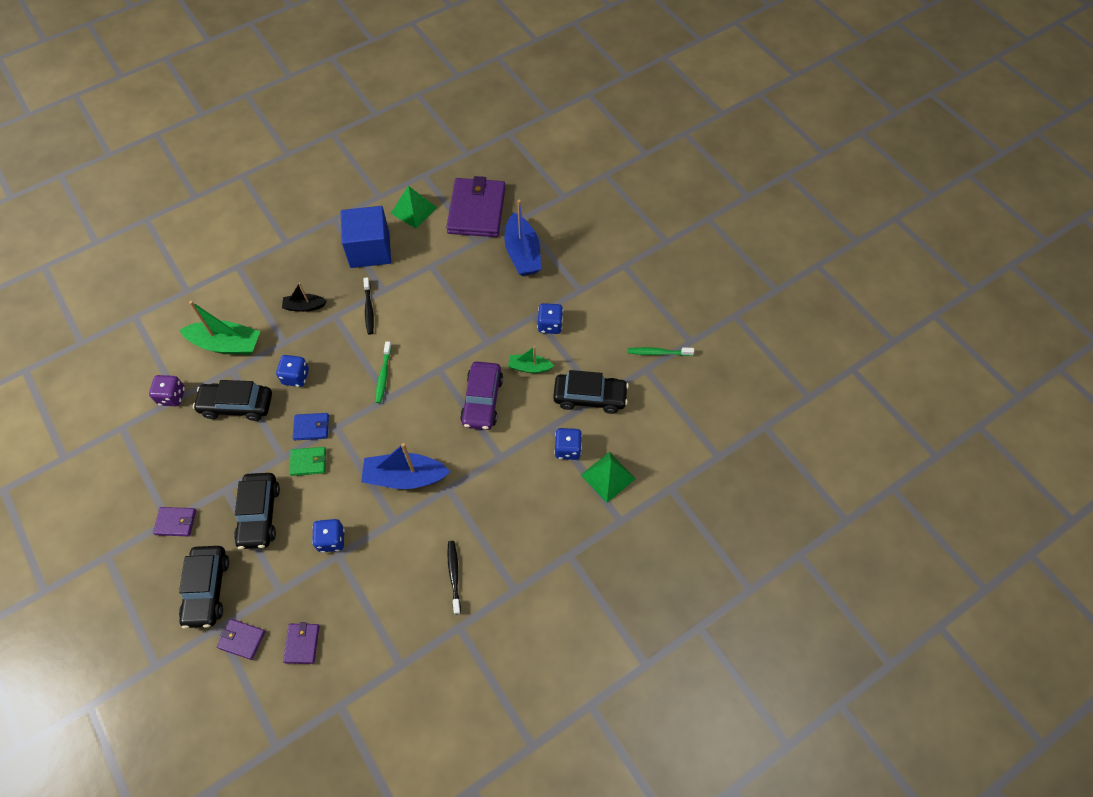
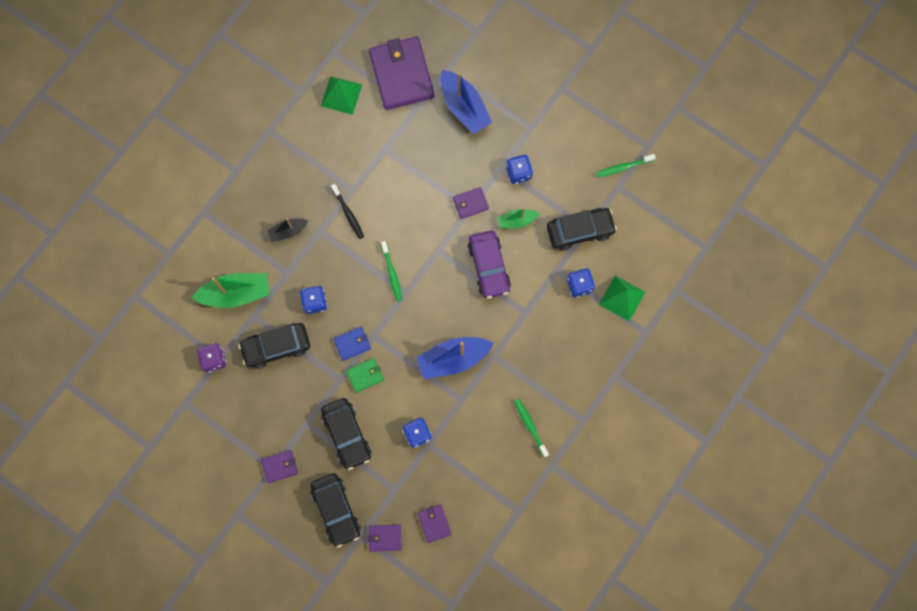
camera: 20 degrees left, 15 degrees up
blue cube [341,206,391,268] -> none
black toothbrush [447,541,461,615] -> green toothbrush [514,399,549,457]
none -> purple wallet [453,187,489,219]

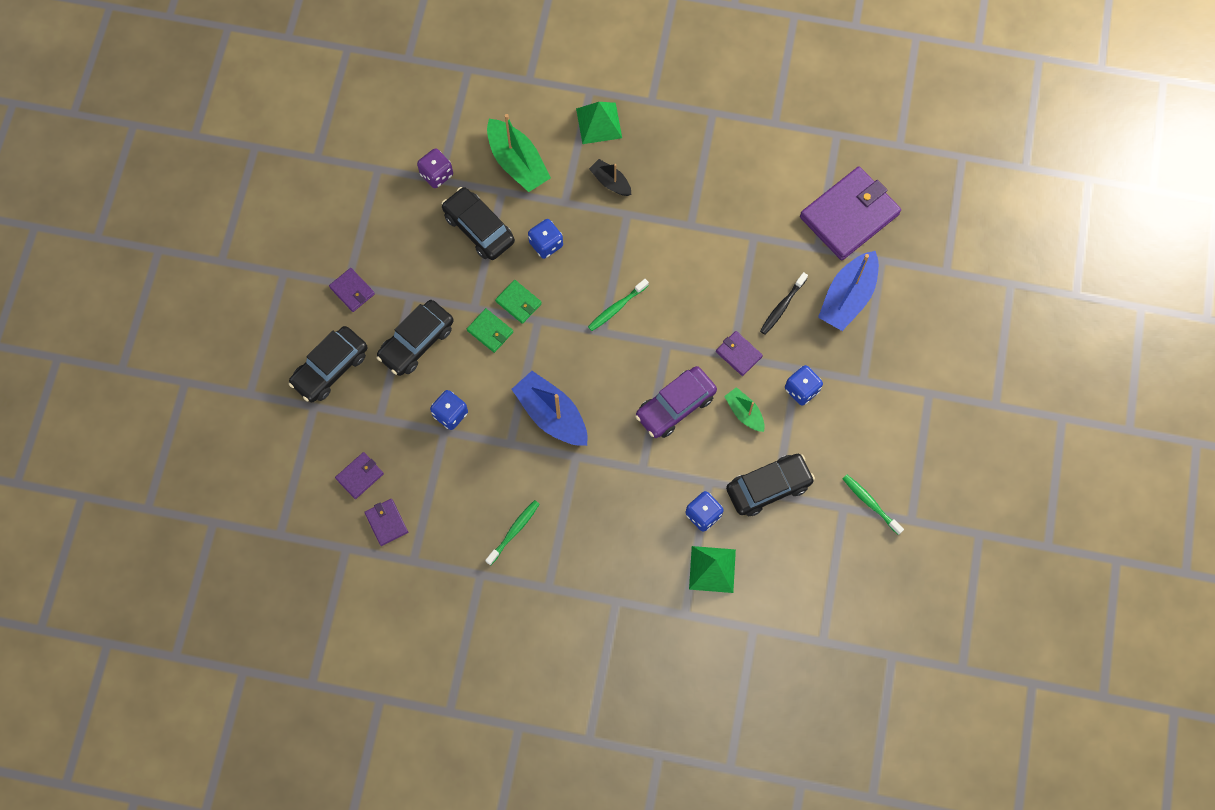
camera: 65 degrees right, 5 degrees down
green pyramid [321,76,362,115] -> green pyramid moved to [576,102,622,144]
black toothbrush [331,184,364,239] -> black toothbrush moved to [760,272,808,335]
blue wallet [333,327,371,361] -> green wallet [495,280,542,324]
purple wallet [368,525,402,552] -> purple wallet moved to [364,499,408,546]
black car [547,208,617,250] -> black car turned 75 degrees counterclockwise [726,454,815,516]

